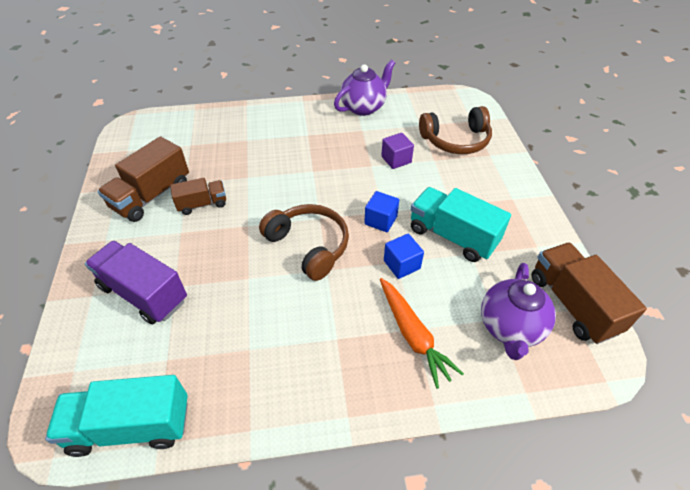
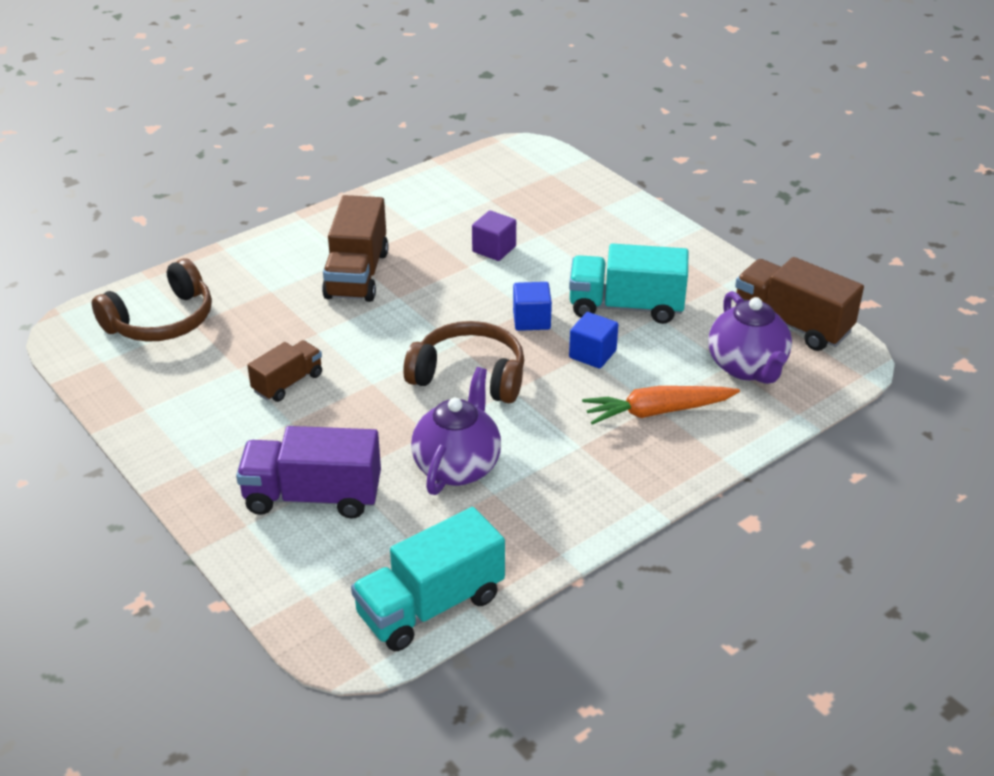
camera: 30 degrees left, 10 degrees down
brown truck [98,136,189,222] -> brown truck moved to [322,195,389,302]
purple teapot [334,60,395,116] -> purple teapot moved to [411,367,501,495]
orange carrot [380,278,464,388] -> orange carrot turned 135 degrees clockwise [582,386,740,425]
brown headphones [419,106,492,154] -> brown headphones moved to [92,258,212,342]

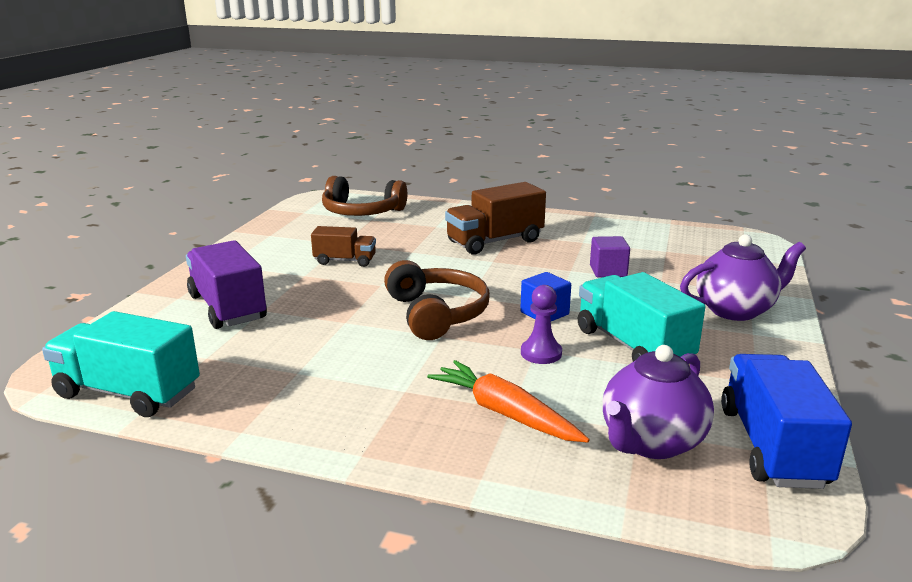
camera: 55 degrees right, 15 degrees down
purple teapot [411,367,501,495] -> purple teapot moved to [680,234,806,321]
blue cube [569,312,618,369] -> purple pawn [521,285,562,364]
brown truck [735,257,864,351] -> blue truck [721,354,852,489]

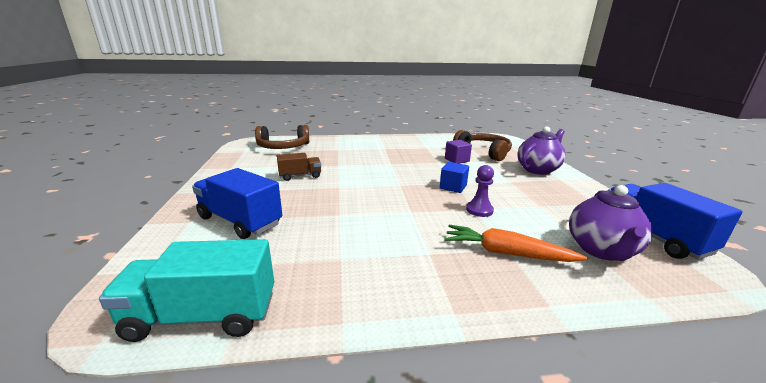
camera: 25 degrees left, 0 degrees up
purple truck [186,240,267,329] -> blue truck [192,168,282,239]
brown headphones [384,260,490,340] -> brown headphones moved to [453,130,512,161]
brown truck [445,182,546,255] -> none
turquoise truck [578,272,705,362] -> none

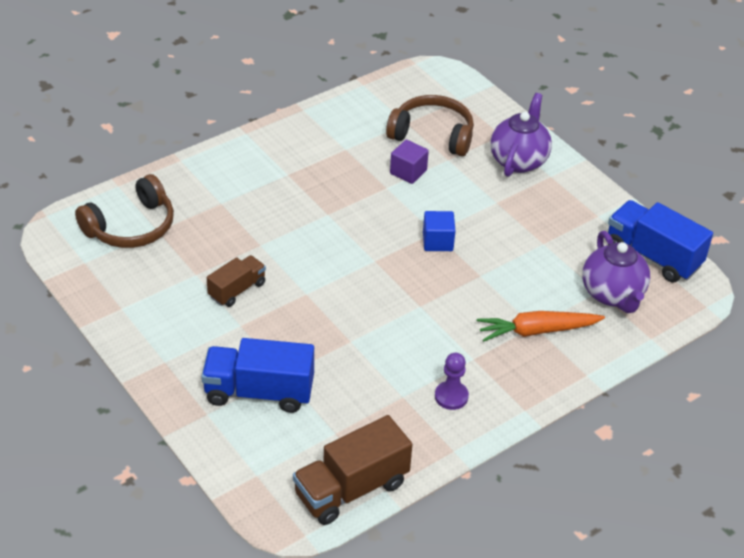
camera: 30 degrees left, 20 degrees up
turquoise truck [99,239,274,342] -> brown truck [293,415,412,525]
purple pawn [466,165,494,217] -> purple pawn moved to [435,353,469,410]

